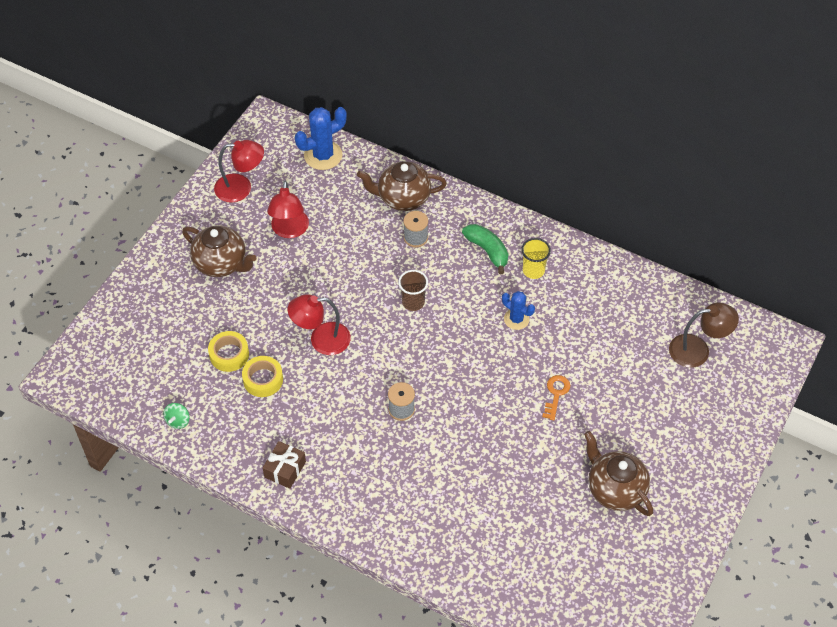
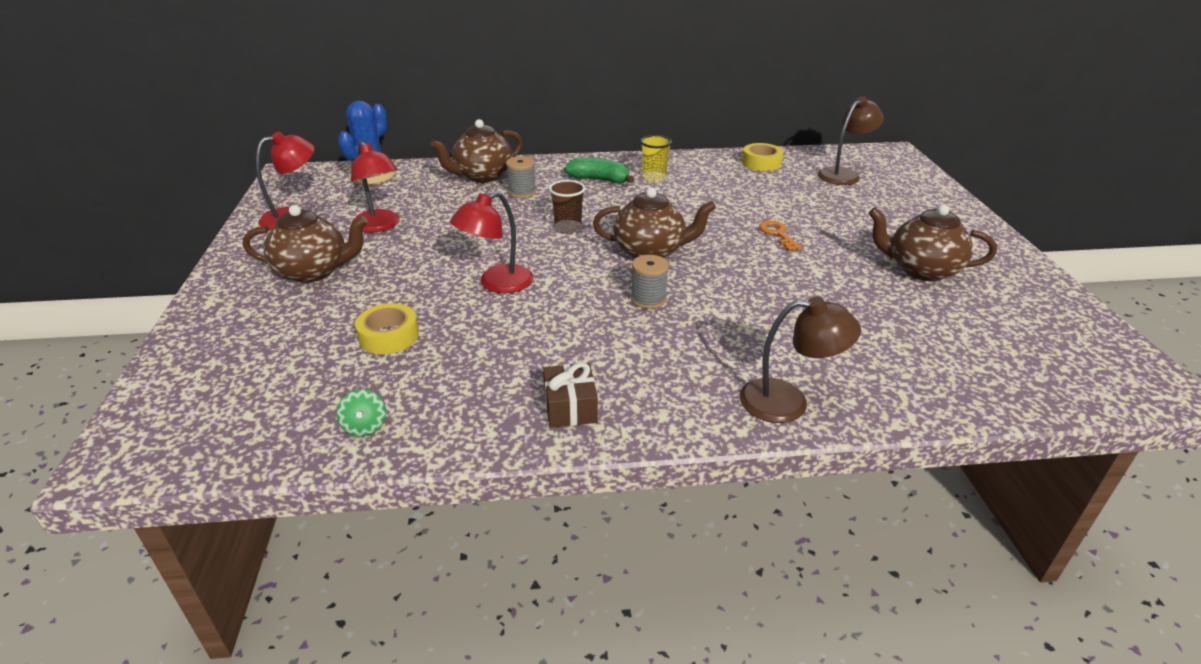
camera: 35 degrees left, 20 degrees down
yellow tape [242,356,283,397] -> yellow tape moved to [742,143,783,171]
blue cactus [502,291,535,330] -> none
none -> brown teapot [593,187,716,258]
none -> brown lamp [739,297,861,423]

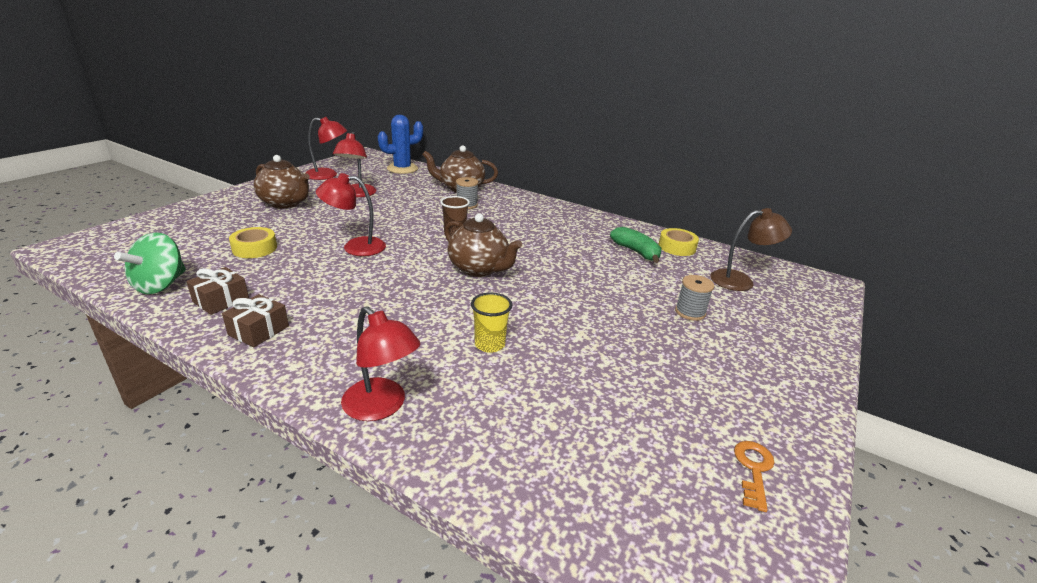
camera: 35 degrees right, 5 degrees down
green spinning top [337,389,386,437] -> green spinning top [114,232,186,294], size x1.91
green banana [564,157,634,183] -> green banana moved to [610,227,661,263]
grey spool [631,255,669,309] -> grey spool moved to [675,275,714,321]
yellow cup [640,135,672,182] -> yellow cup moved to [471,293,512,353]
brown lamp [739,297,861,423] -> red lamp [341,306,420,421]
orange key [759,220,803,251] -> orange key moved to [734,441,774,512]
brown teapot [869,205,997,281] -> none
none -> brown gift [186,267,249,315]

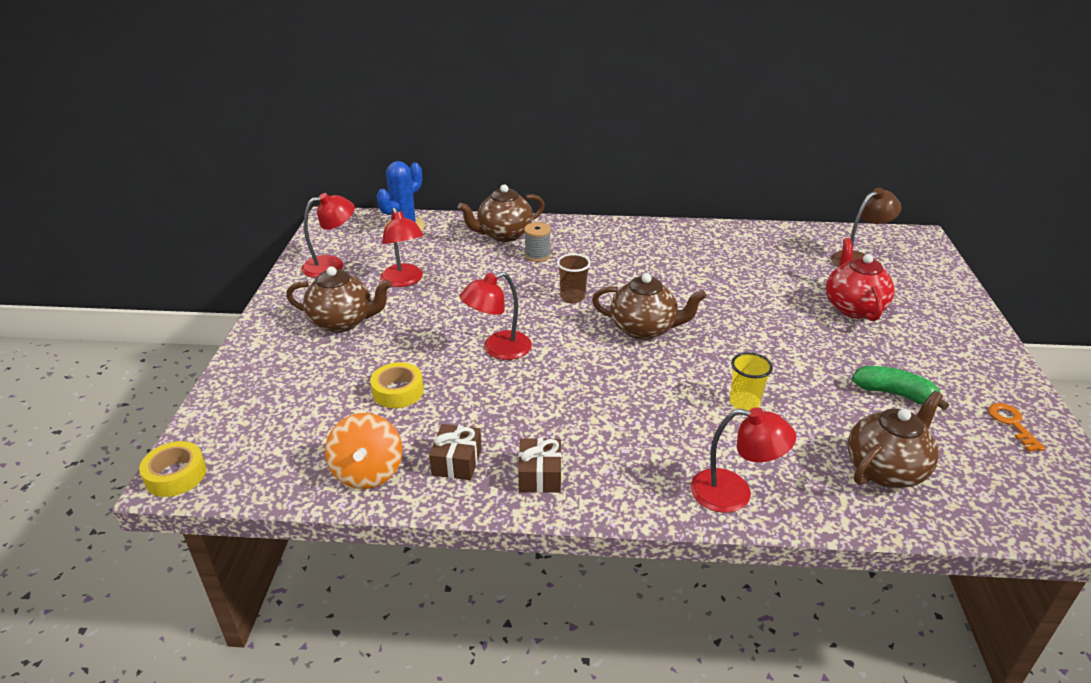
camera: 25 degrees left, 5 degrees up
green spinning top [114,232,186,294] -> orange spinning top [325,413,402,489]
green banana [610,227,661,263] -> green banana moved to [852,366,949,410]
yellow tape [659,228,699,256] -> yellow tape moved to [139,441,206,497]
grey spool [675,275,714,321] -> red teapot [826,238,895,321]
none -> brown teapot [848,391,943,488]

